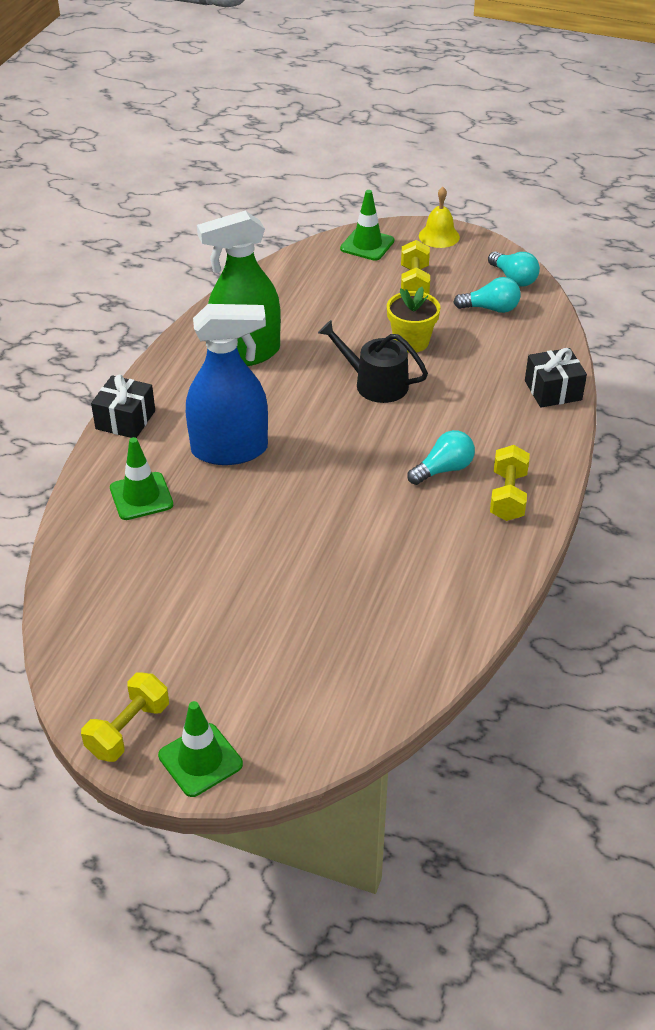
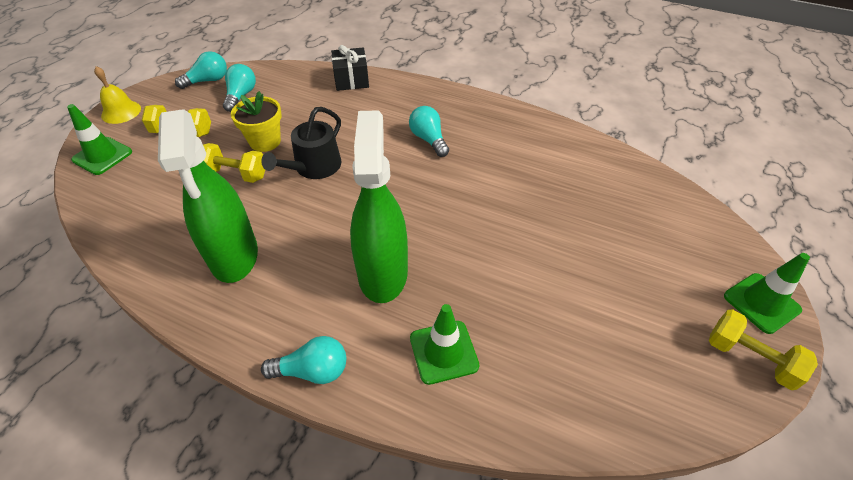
camera: 85 degrees left, 5 degrees up
black gift [91,375,155,438] -> turquoise light bulb [261,336,346,384]
blue spray bottle [186,304,268,465] -> green spray bottle [350,110,408,303]
yellow dumbbell [490,445,530,521] -> yellow dumbbell moved to [203,143,265,183]

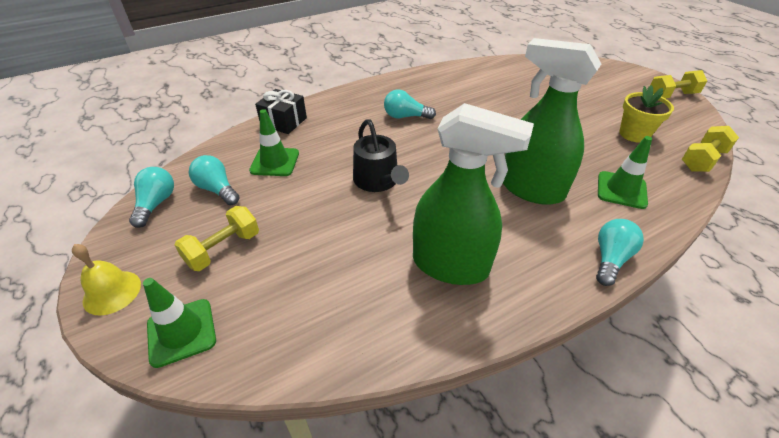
camera: 55 degrees left, 5 degrees down
yellow dumbbell [203,143,265,183] -> yellow dumbbell moved to [682,126,739,172]
yellow flower pot [231,91,281,152] -> yellow flower pot moved to [619,85,674,143]
green traffic cone [724,253,810,334] -> green traffic cone moved to [249,109,299,176]

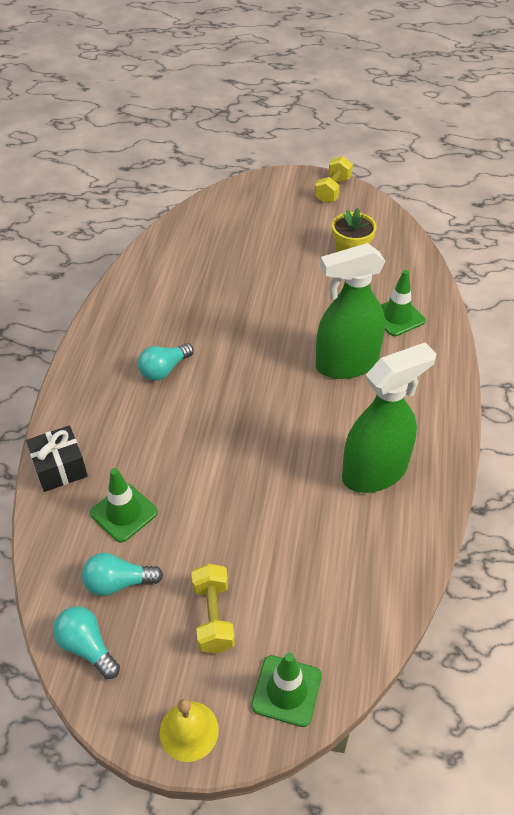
camera: 50 degrees left, 5 degrees up
black watering can [353,119,409,192] -> none
turquoise light bulb [596,219,644,286] -> none
yellow dumbbell [682,126,739,172] -> none

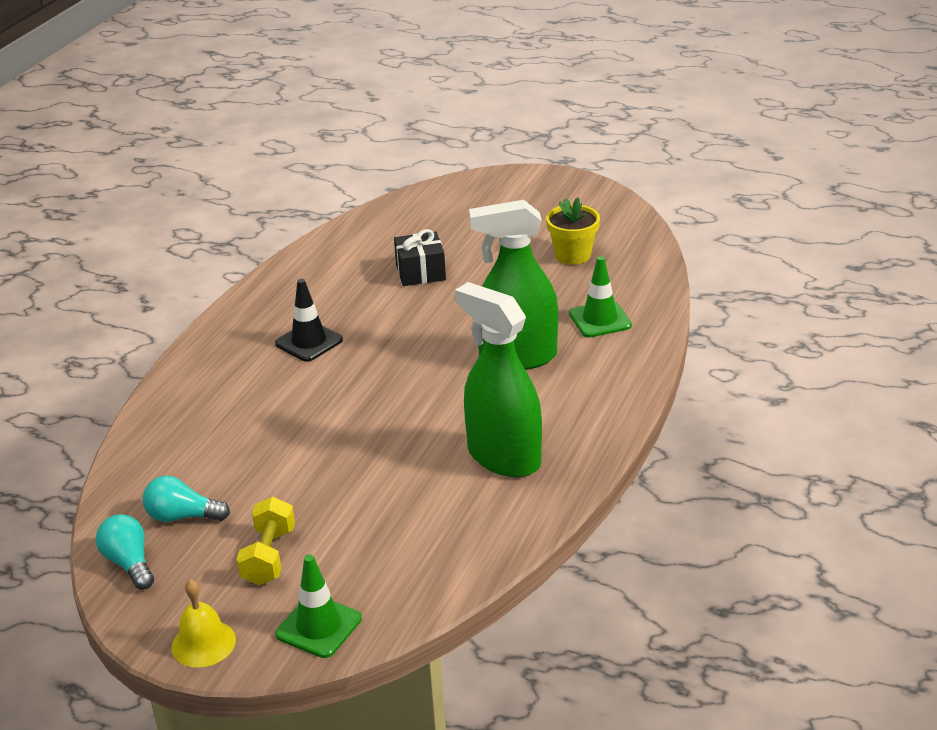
camera: 15 degrees right, 15 degrees down
black gift [26,425,88,492] -> black gift moved to [394,229,446,286]
green traffic cone [90,468,158,543] -> none
turquoise light bulb [138,343,194,381] -> black traffic cone [275,279,343,362]
yellow dumbbell [315,156,353,203] -> none
green spray bottle [342,342,436,493] -> green spray bottle turned 120 degrees counterclockwise [455,282,542,477]

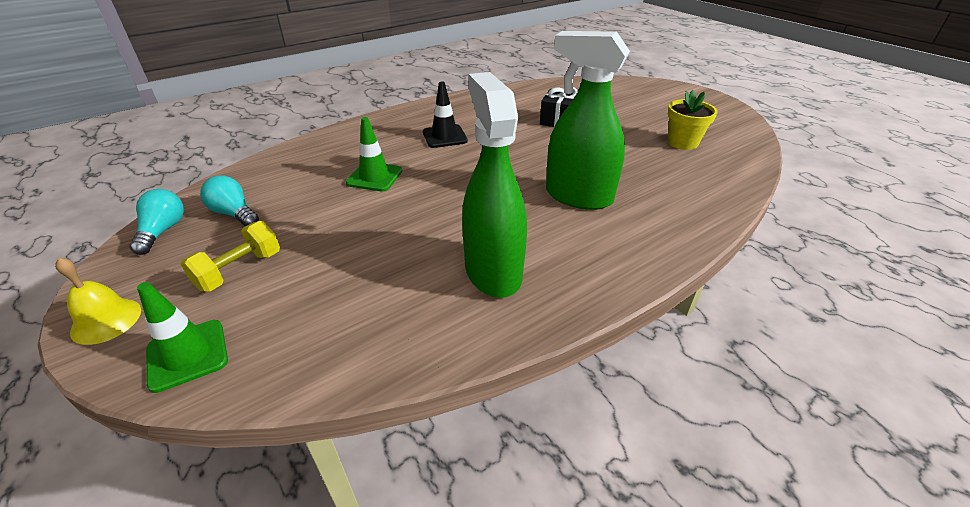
camera: 30 degrees right, 5 degrees up
green traffic cone [569,256,632,337] -> green traffic cone moved to [346,117,402,191]

